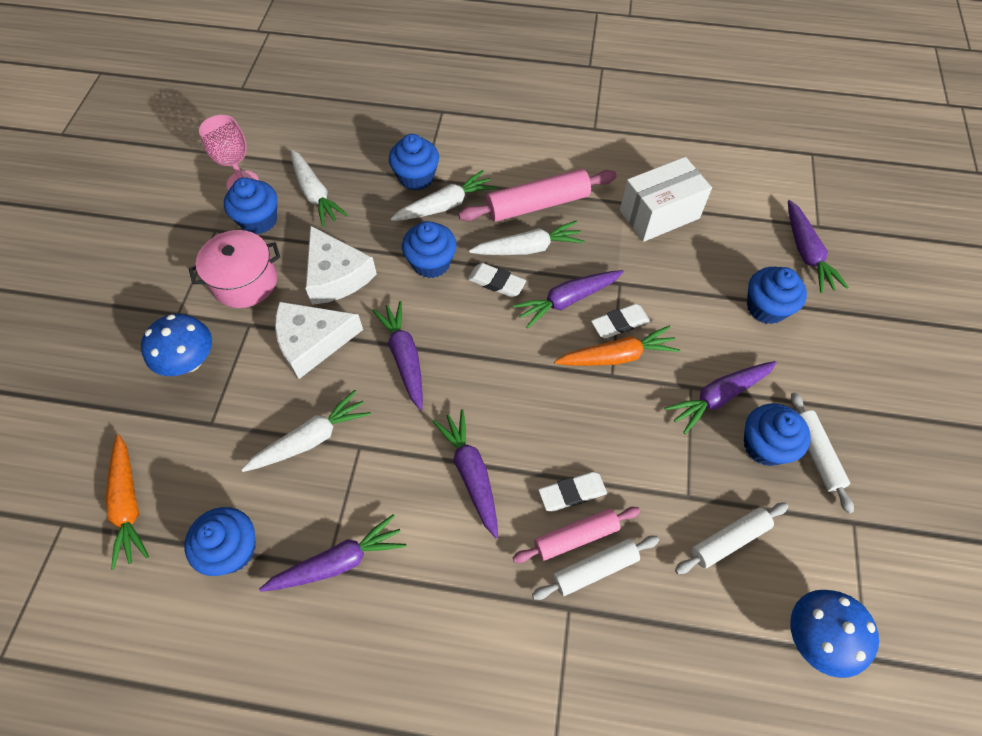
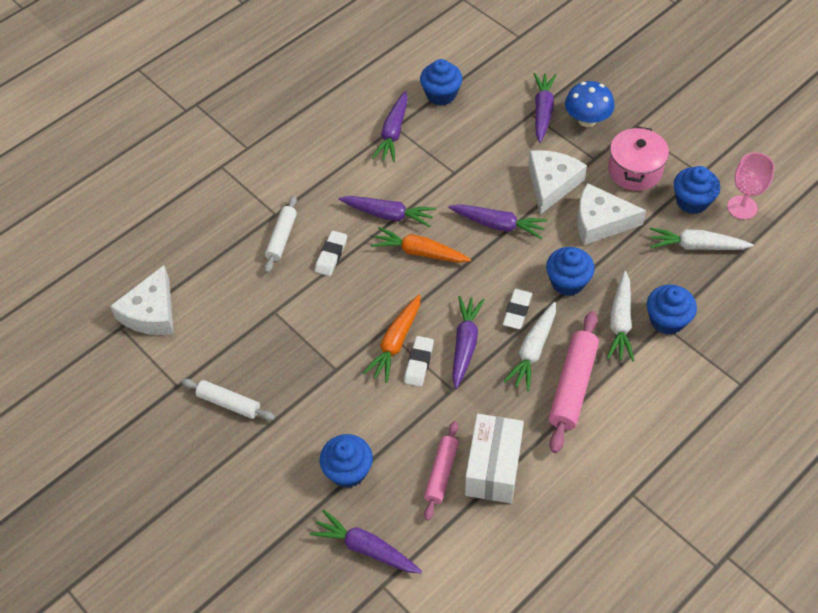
camera: 130 degrees right, 5 degrees down
orange carrot [105,434,149,570] -> orange carrot moved to [371,227,471,263]
white carrot [241,390,371,472] -> none
white eraser [468,263,526,297] -> white eraser turned 45 degrees counterclockwise [503,289,532,329]
pink rolling pin [513,507,640,563] -> pink rolling pin moved to [424,421,459,521]
purple carrot [665,361,777,434] -> purple carrot moved to [534,73,556,143]
white rolling pin [675,503,788,574] -> none
blue cupcake [744,404,811,466] -> none
blue mushroom [790,590,879,678] -> white cheese [110,265,174,335]

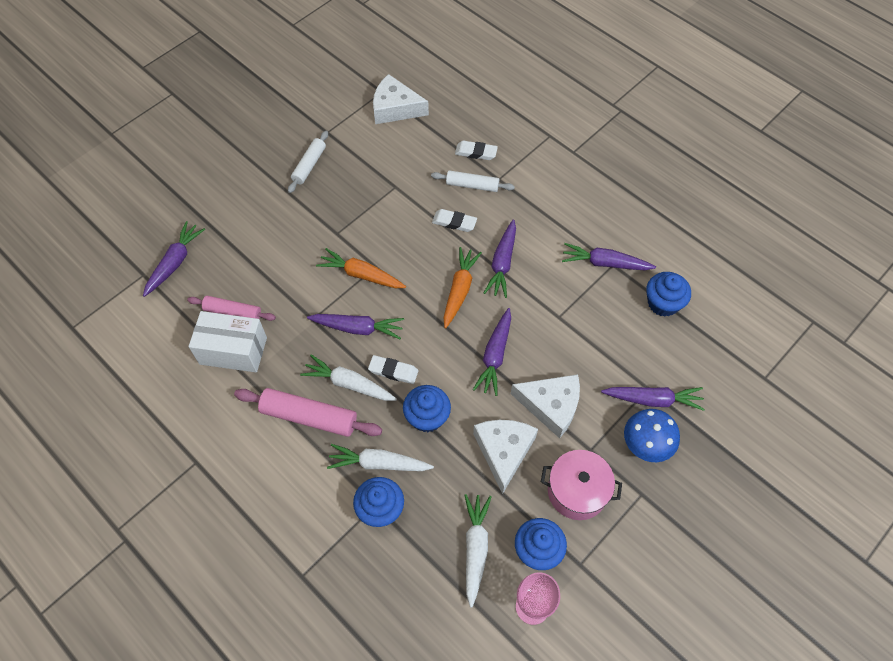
camera: 85 degrees right, 5 degrees up
blue cupcake [320,434,373,488] -> none
white eraser [404,336,434,387] -> white eraser moved to [455,141,498,160]

